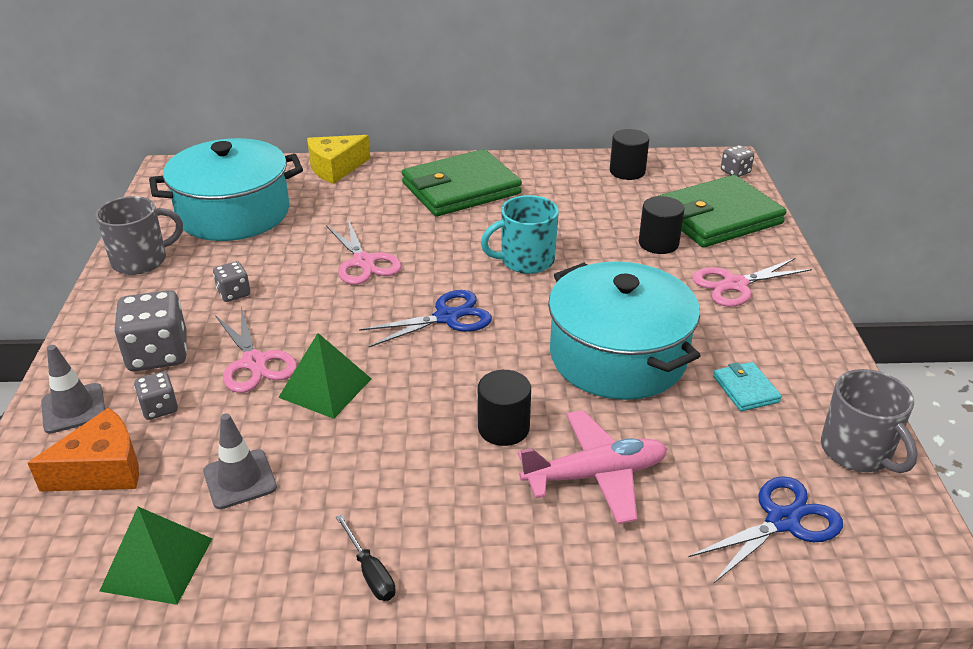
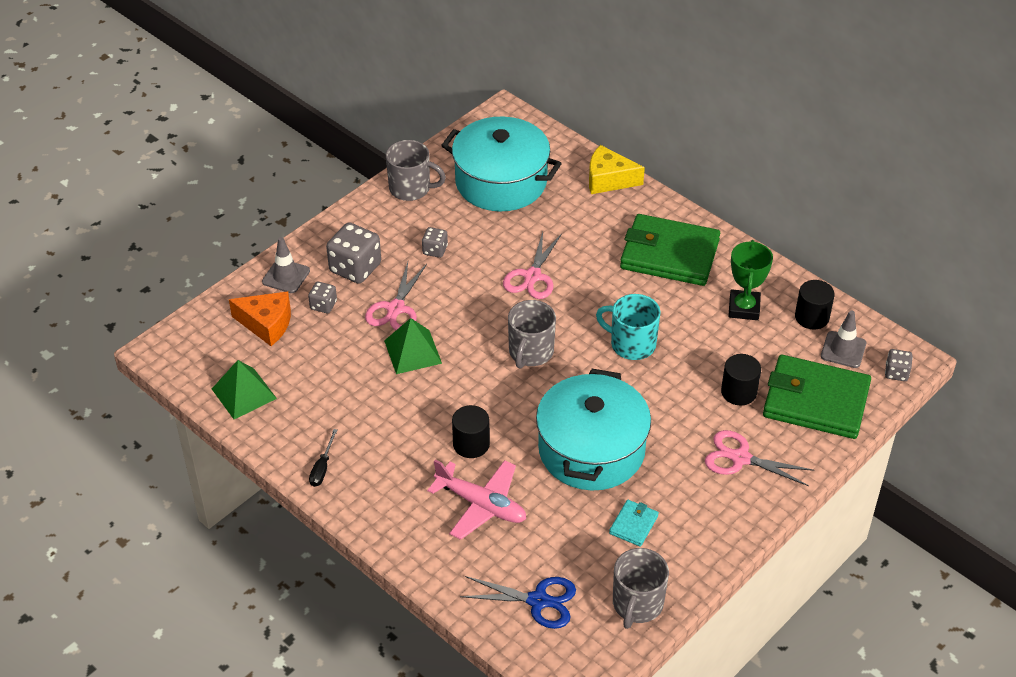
camera: 45 degrees right, 10 degrees up
grey traffic cone [203,413,277,509] -> grey traffic cone moved to [821,311,866,368]
blue scissors [359,290,492,347] -> grey mug [508,300,556,369]
none -> green trophy [728,240,773,320]

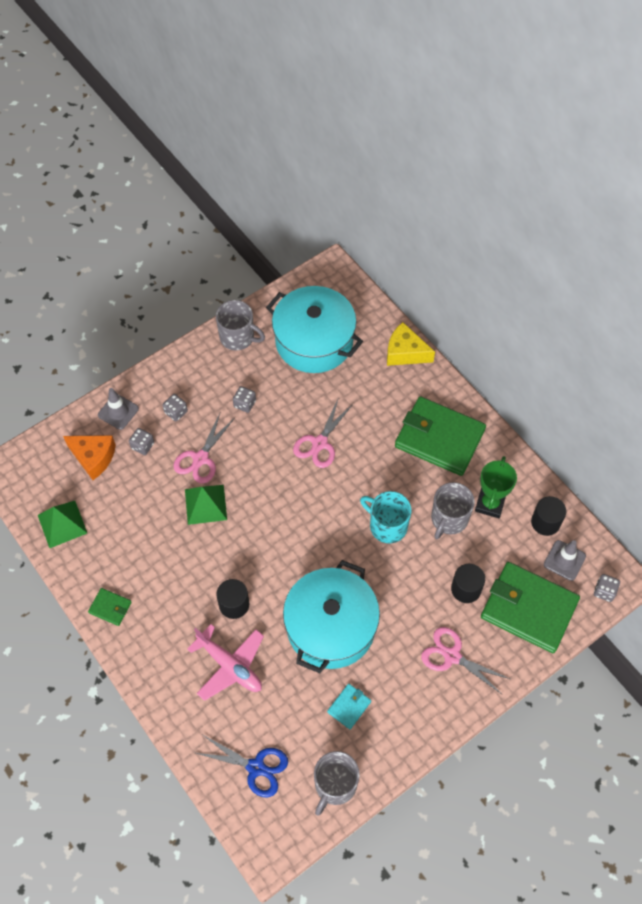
camera: 10 degrees right, 15 degrees up
black screwdriver [309,429,338,487] -> green wallet [88,588,132,626]
grey dice [326,222,381,284] -> grey dice [162,394,188,421], size x0.53
grey mug [508,300,556,369] -> grey mug moved to [431,482,475,539]

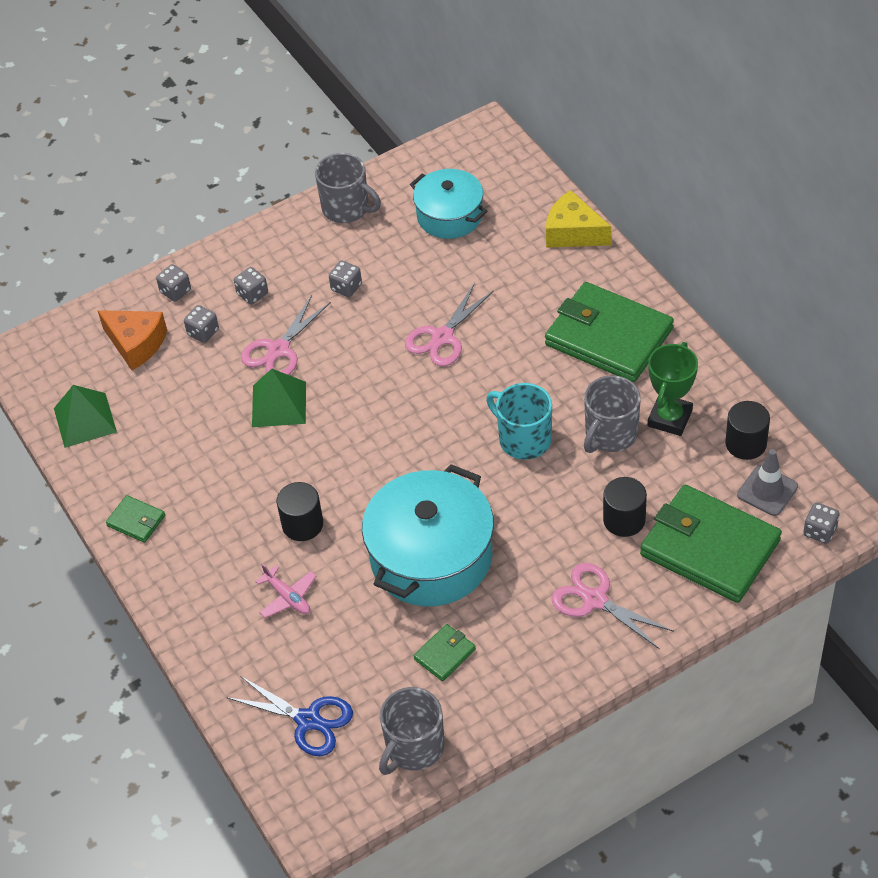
camera: 10 degrees right, 10 degrees down
grey traffic cone [98,388,139,430] -> grey dice [156,264,191,302]
pink plane [187,624,264,701] -> pink plane [255,563,316,618], size x0.58
turquoise pot [266,286,363,373] -> turquoise pot [410,169,487,239], size x0.62
turquoise wallet [327,684,371,729] -> green wallet [413,624,476,681]

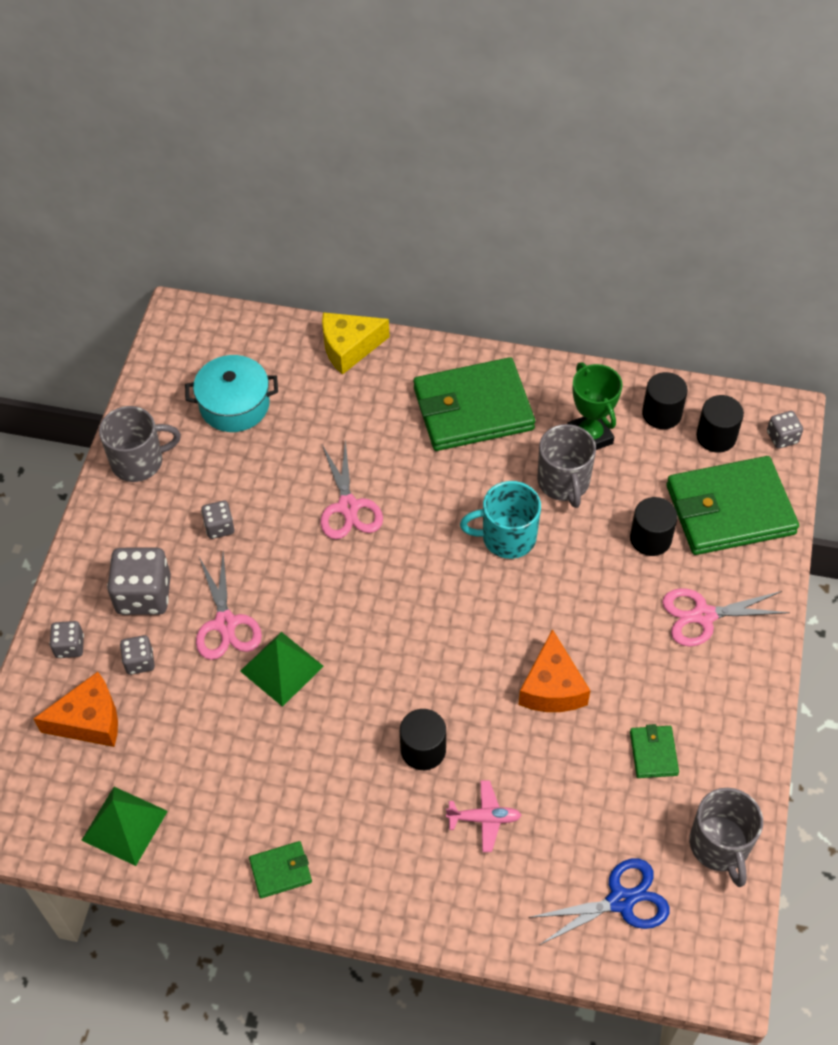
camera: 50 degrees left, 5 degrees up
grey dice [234,267,268,304] -> grey dice [107,547,171,615], size x1.88
turquoise pot [362,464,494,607] -> orange cheese [519,629,590,712]
grey traffic cone [737,449,798,516] -> black cylinder [696,395,744,453]

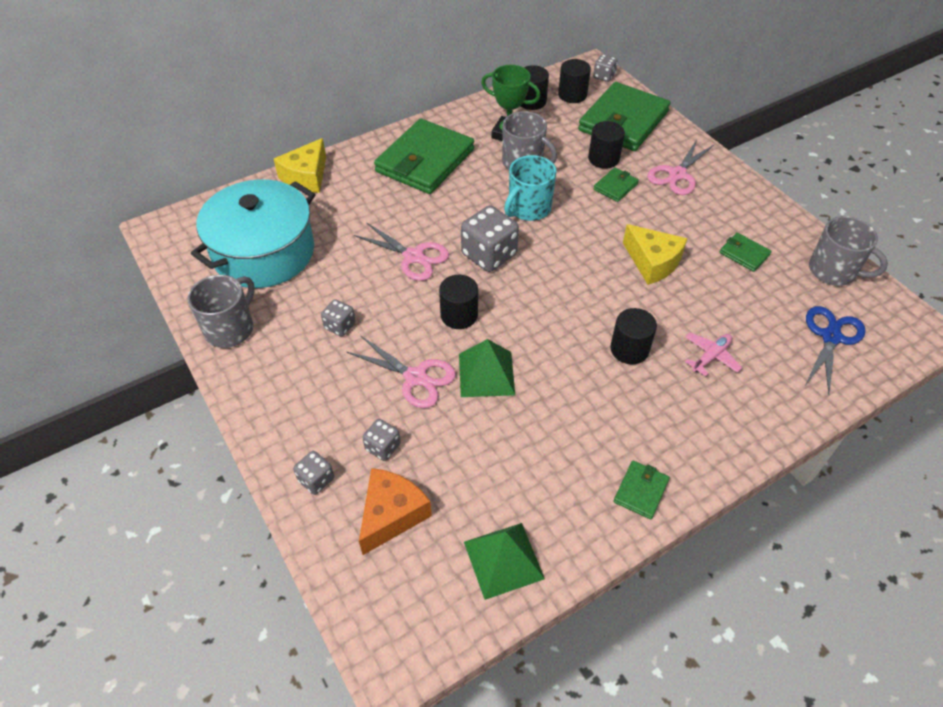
camera: 45 degrees left, 5 degrees down
grey dice [107,547,171,615] -> grey dice moved to [461,205,519,272]
turquoise pot [185,355,278,432] -> turquoise pot [191,180,315,288], size x1.62
orange cheese [519,629,590,712] -> yellow cheese [623,224,688,285]
none -> black cylinder [439,275,478,329]
none -> green wallet [594,168,639,202]

